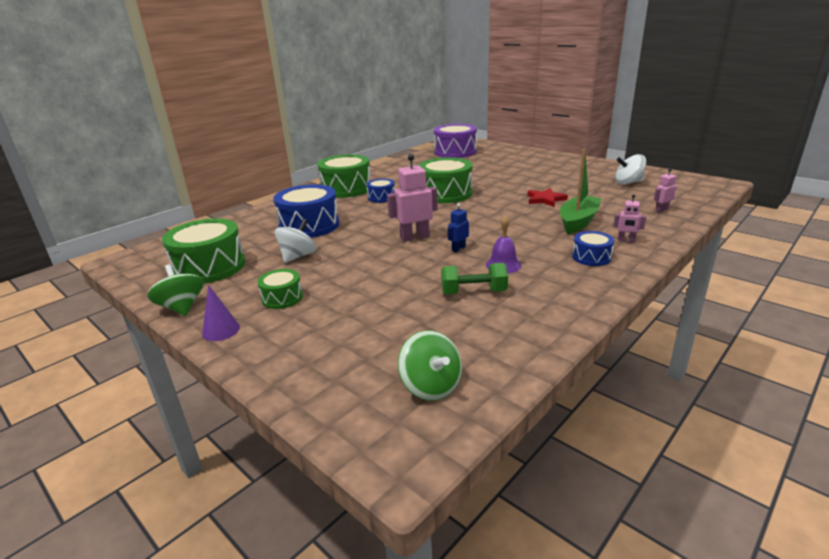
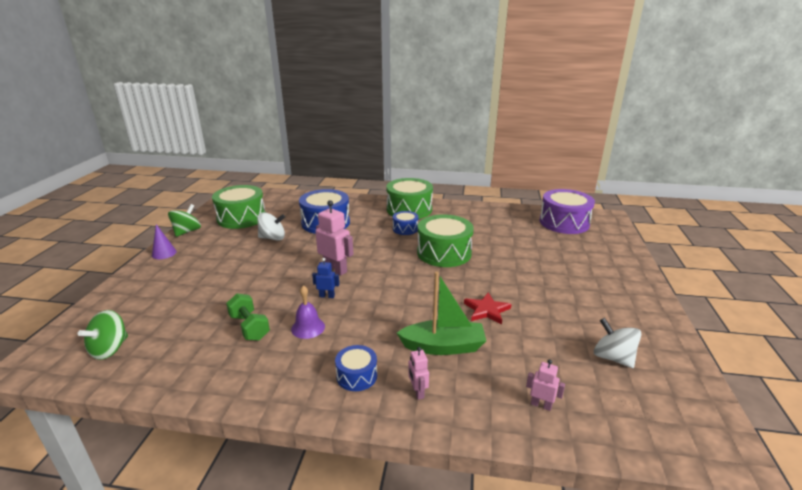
camera: 55 degrees right, 0 degrees up
green drum [257,269,303,309] -> none

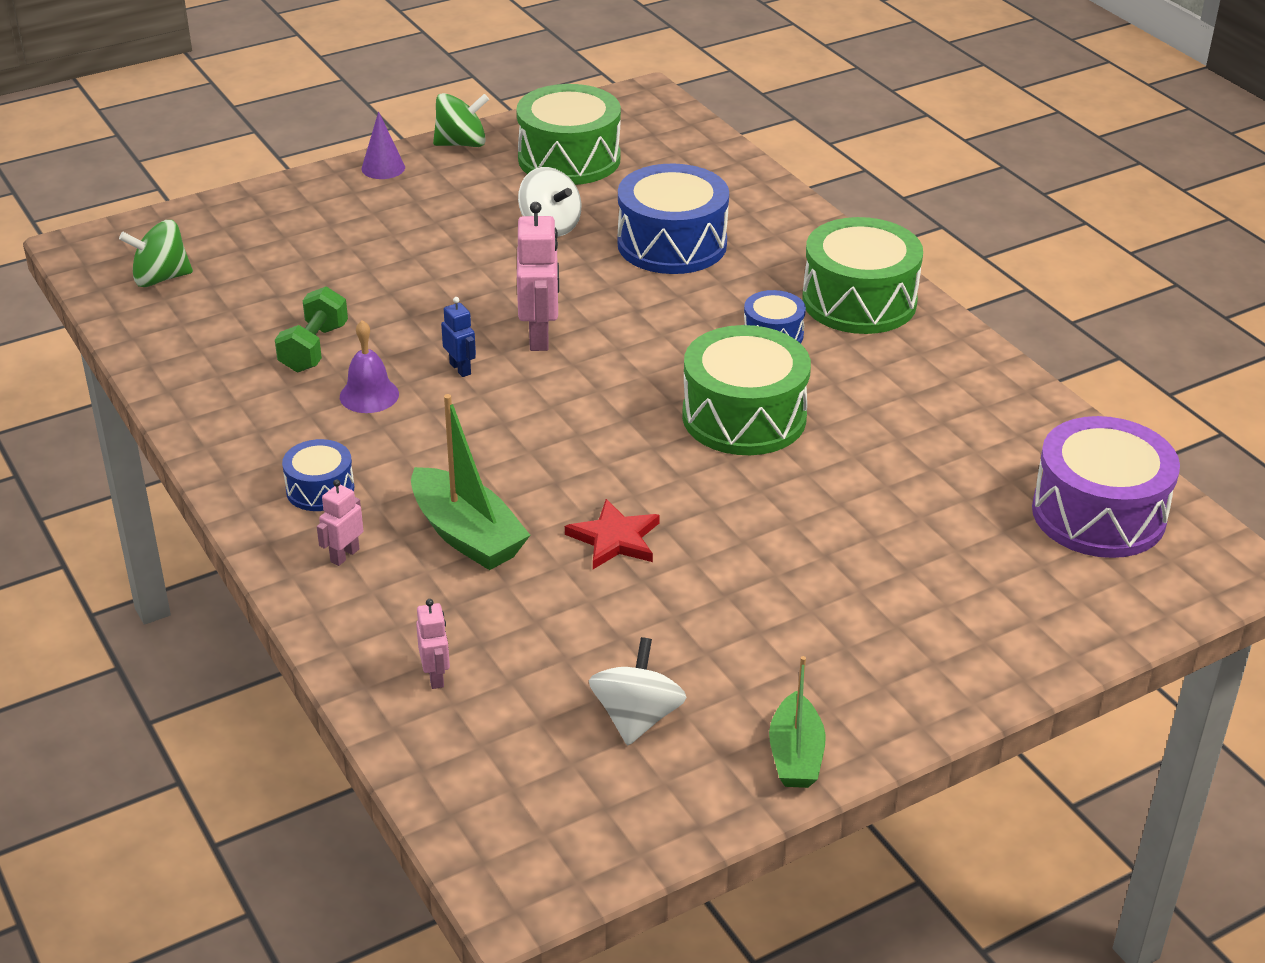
camera: 50 degrees right, 10 degrees up
none -> green boat [769,656,826,788]

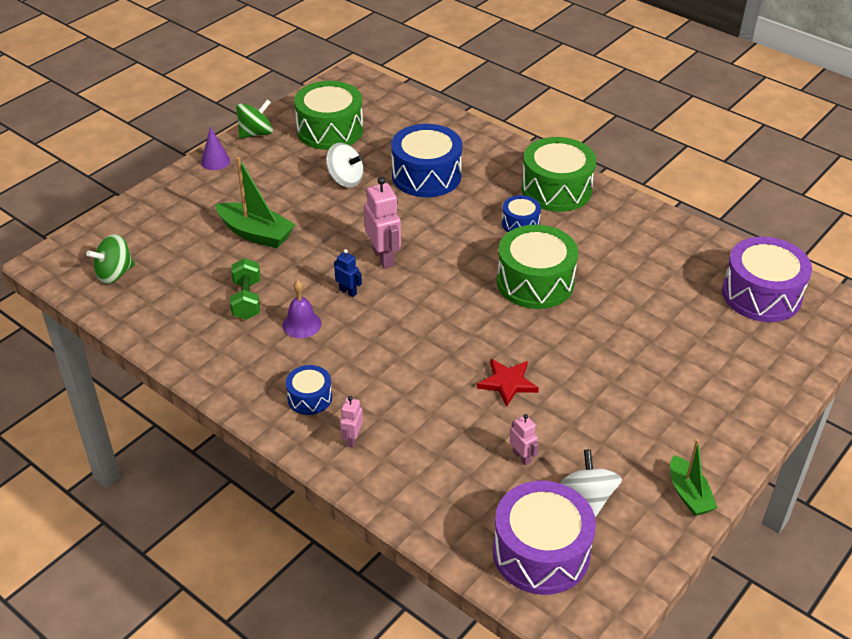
camera: 20 degrees left, 5 degrees up
green boat [411,394,530,570] -> green boat moved to [215,157,296,248]
pink robot [416,599,450,689] -> pink robot moved to [510,414,539,465]
none -> purple drum [493,481,596,595]

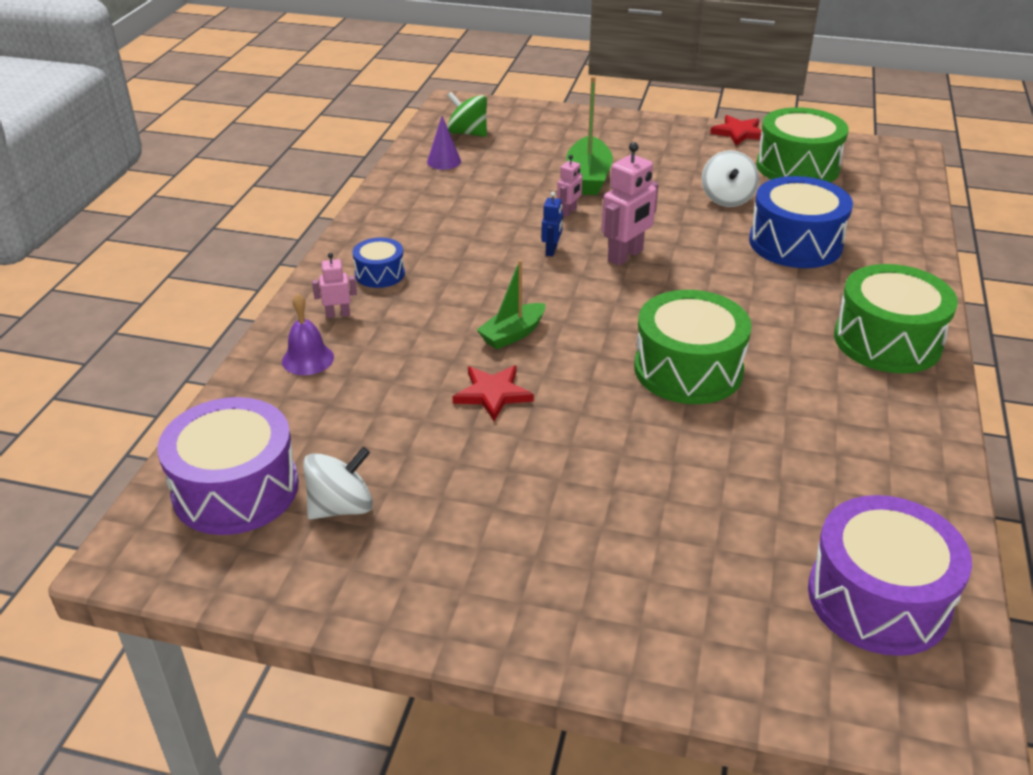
camera: 65 degrees right, 5 degrees down
purple cone [201,127,230,170] -> purple cone moved to [427,116,461,170]
green dumbbell [230,258,260,320] -> none
green spinning top [236,99,273,139] -> red star [710,115,762,145]
purple bell [282,280,321,338] -> purple bell moved to [282,293,334,375]
blue drum [502,195,541,232] -> none
pink robot [510,414,539,465] -> pink robot moved to [557,155,582,217]
green boat [670,439,717,516] -> green boat moved to [477,260,545,349]

